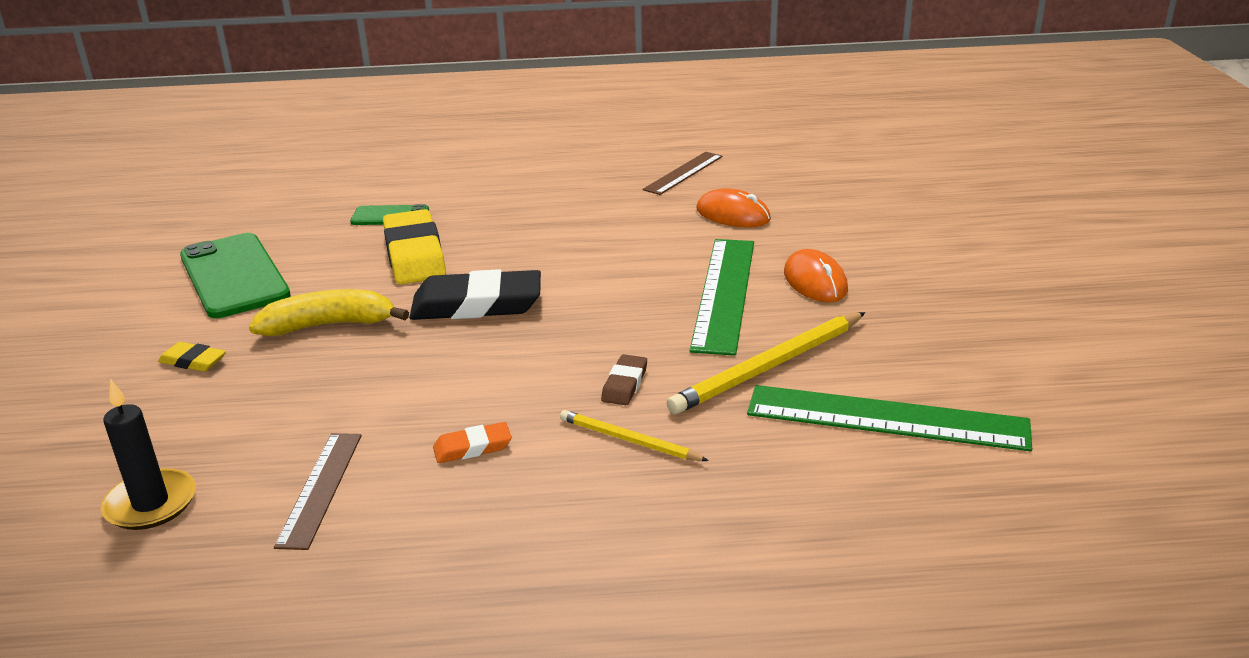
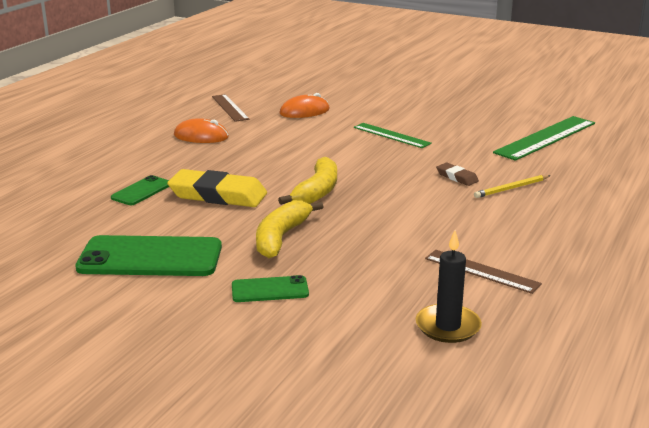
camera: 60 degrees left, 5 degrees down
yellow eraser [158,342,226,372] -> green phone [232,275,309,302]
black eraser [409,269,541,320] -> yellow banana [278,157,337,205]
orange eraser [433,422,512,463] -> none
yellow pencil [667,312,865,414] -> none
green ruler [690,239,754,356] -> green ruler [354,123,432,148], size x0.61
orange mouse [784,249,848,302] -> orange mouse moved to [174,118,229,143]

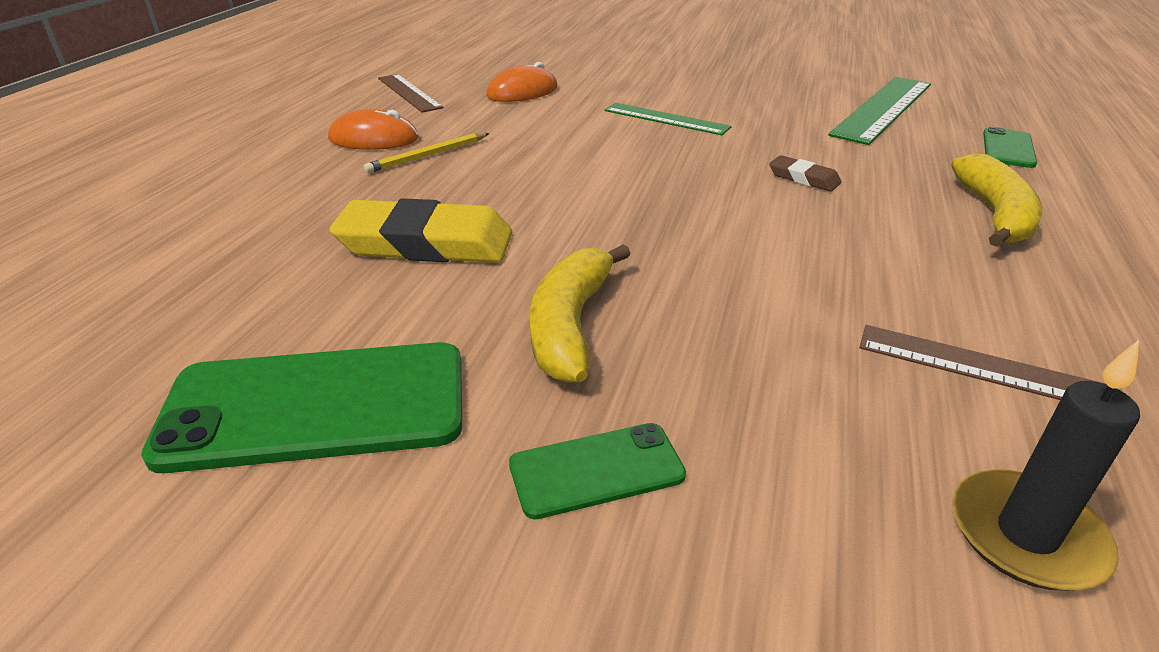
camera: 10 degrees left, 10 degrees up
green phone [111,175,169,205] -> green phone moved to [983,127,1037,168]
yellow banana [278,157,337,205] -> yellow banana moved to [952,153,1042,247]
yellow pencil [474,175,551,198] -> yellow pencil moved to [364,133,490,173]

